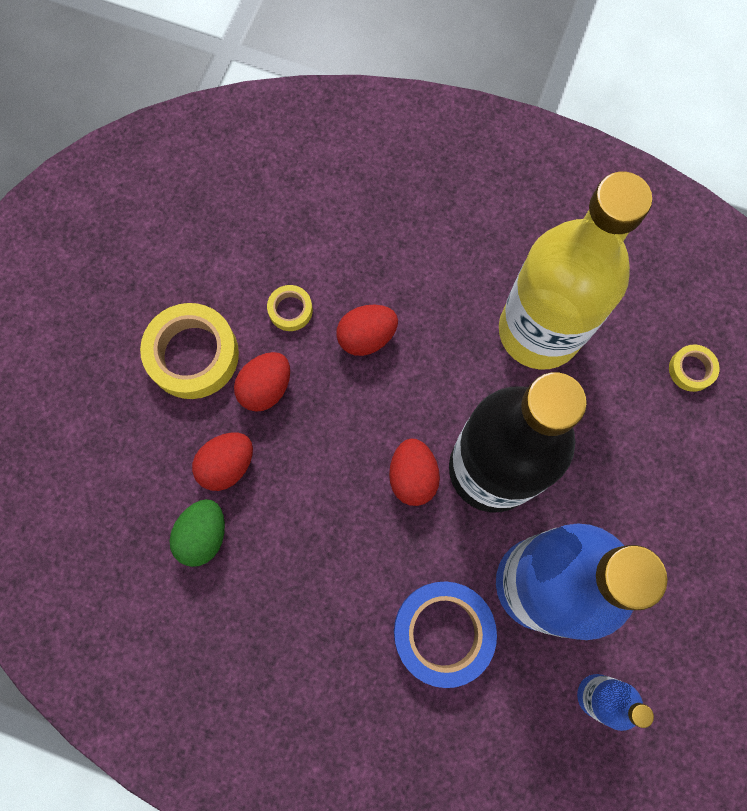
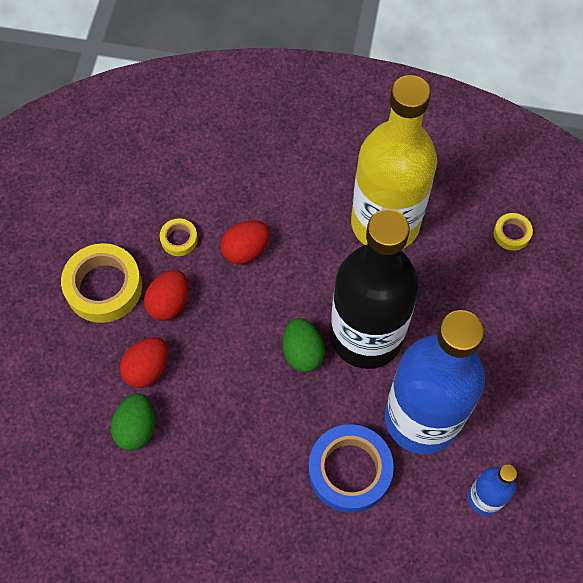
camera: 10 degrees left, 10 degrees down
red egg [389,438,440,506] -> green egg [283,318,325,372]

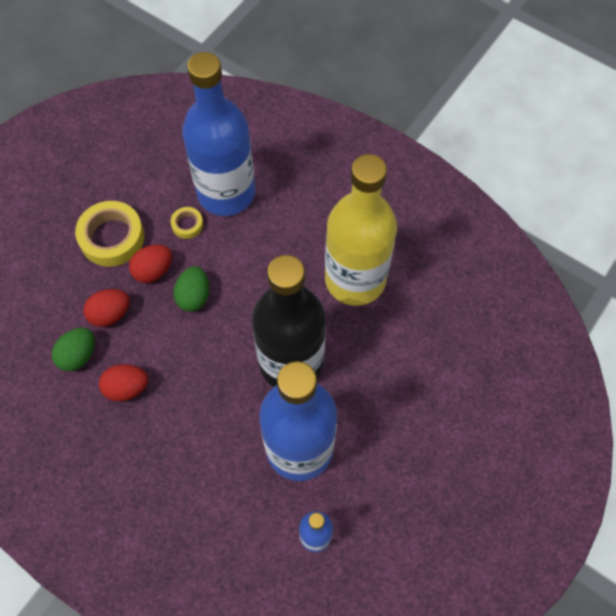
camera: 25 degrees right, 0 degrees up
red egg [220,220,270,264] -> red egg moved to [99,364,148,401]
green egg [283,318,325,372] -> green egg moved to [174,266,209,312]
blue tape [308,424,394,513] -> none
yellow tape [494,213,533,251] -> none
none -> blue bottle [182,52,255,216]

